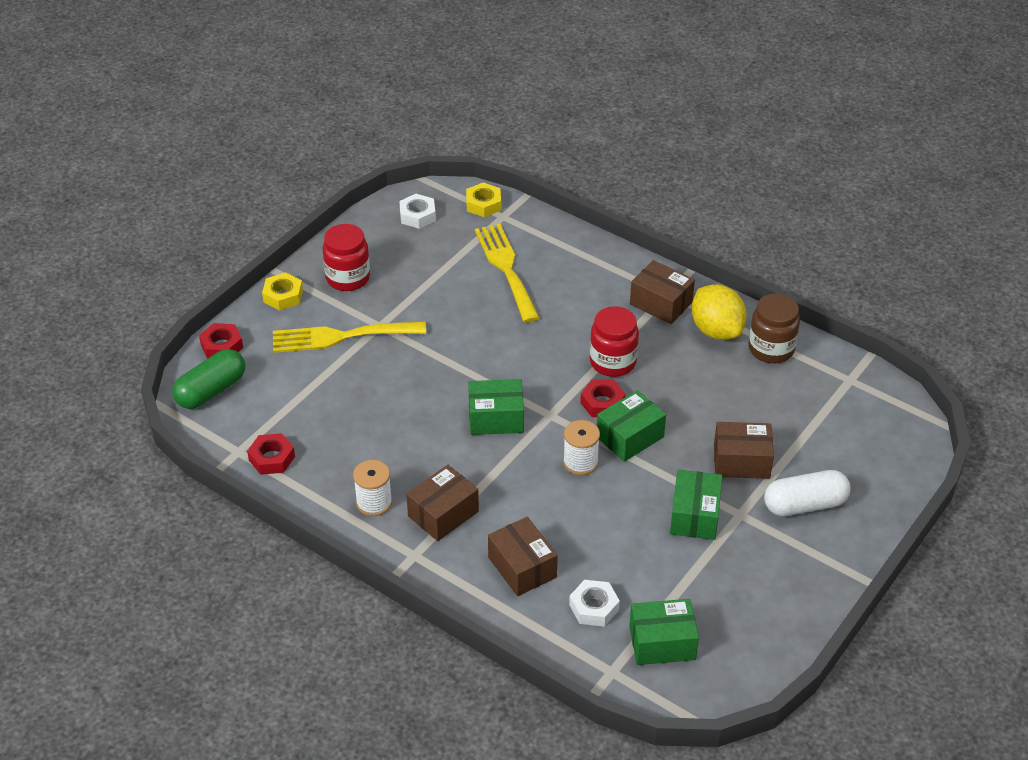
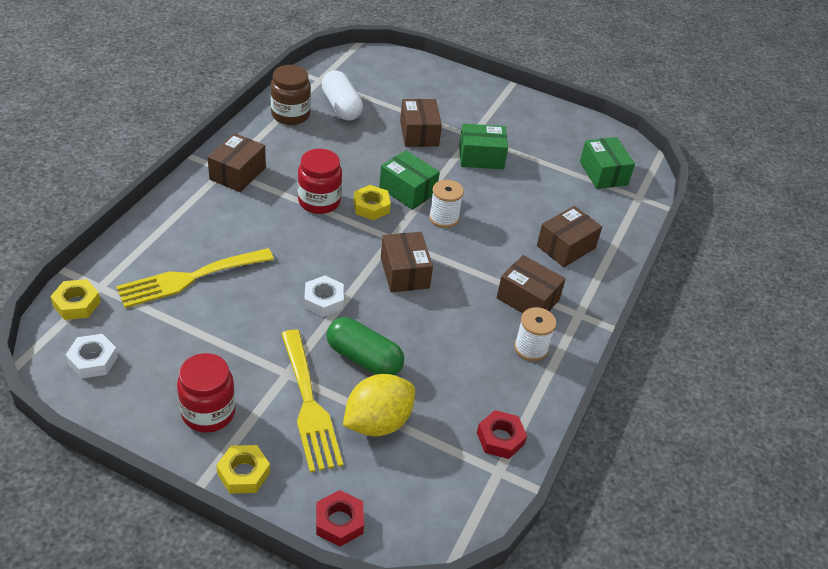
camera: 105 degrees left, 0 degrees up
green capsule [172,349,245,409] -> green capsule moved to [326,317,404,375]
green box [468,379,524,435] -> brown box [381,232,433,292]
white nut [569,580,620,627] -> white nut moved to [304,276,344,317]
red nut [580,379,626,417] -> yellow nut [353,185,391,220]
yellow lemon [692,285,747,340] -> yellow lemon moved to [343,374,415,436]
white capsule [764,470,851,516] -> white capsule moved to [322,70,363,121]

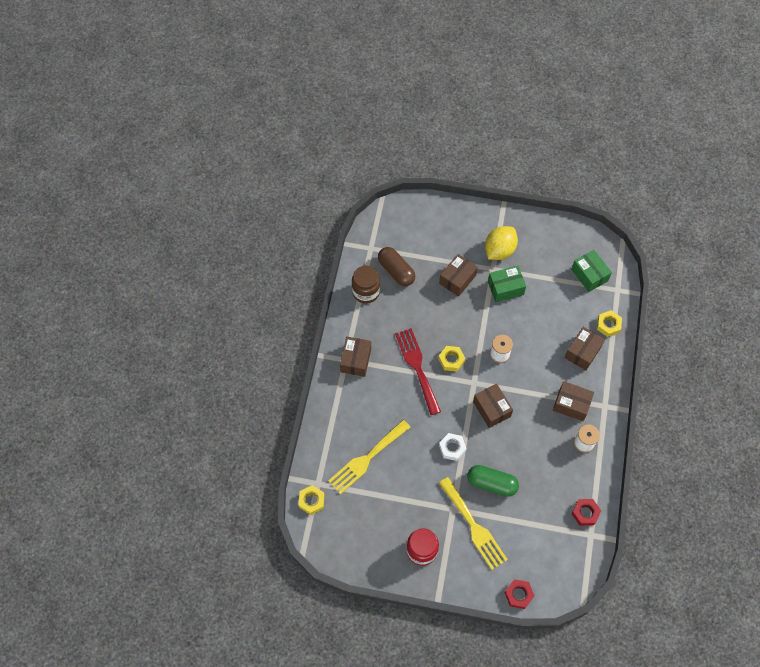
camera: 10 degrees left, 20 degrees up
white nut [66,334,118,379] -> none
yellow nut [216,445,270,494] -> yellow nut moved to [597,310,622,337]
red jar [298,149,342,214] -> red fork [395,328,441,415]
white capsule [322,70,363,121] -> brown capsule [378,247,415,286]
yellow lemon [343,374,415,436] -> yellow lemon moved to [485,226,518,260]
green box [379,150,440,210] -> none
brown box [400,99,442,147] -> brown box turned 60 degrees clockwise [439,254,478,297]

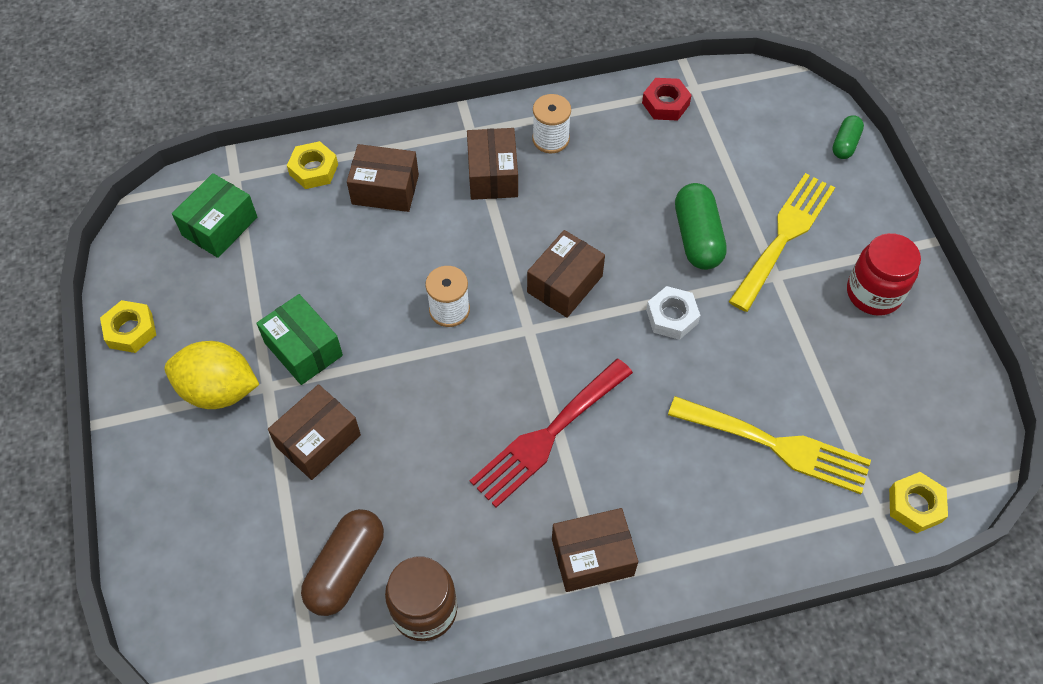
camera: 115 degrees left, 5 degrees down
yellow nut [438,346,465,371] -> yellow nut moved to [100,300,156,353]
brown box [439,254,478,297] -> brown box turned 60 degrees counterclockwise [268,384,361,480]
red nut [504,579,535,609] -> green capsule [832,115,864,159]

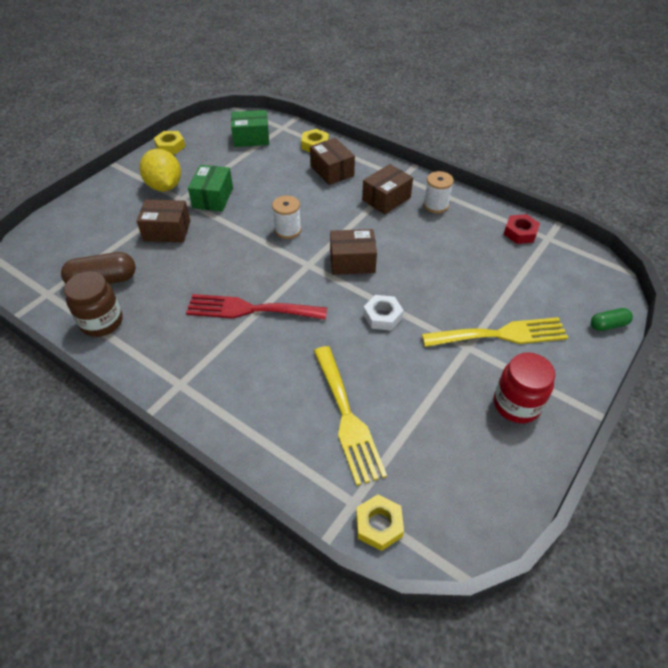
camera: 50 degrees right, 10 degrees down
brown box [552,508,638,592] -> none
green capsule [675,183,727,270] -> none

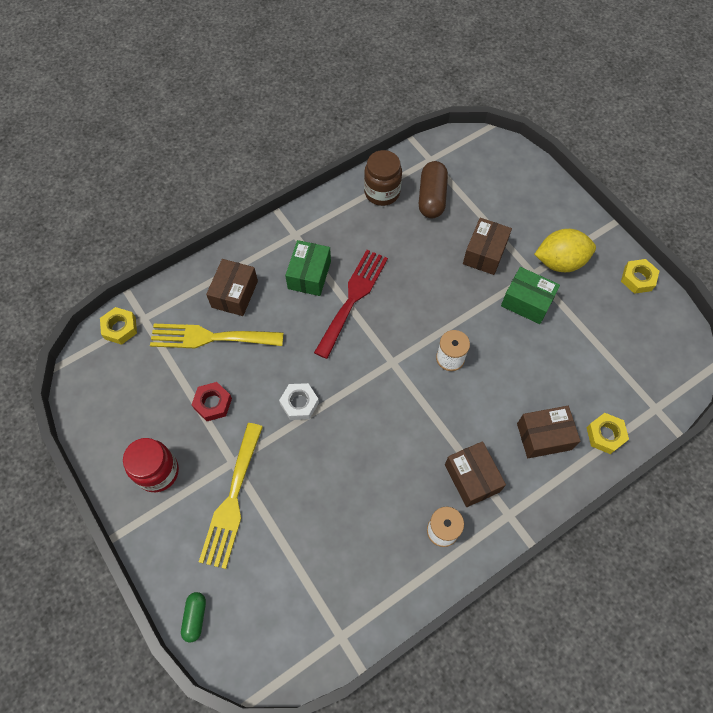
camera: 110 degrees right, 15 degrees up
green box [231,110,269,147] -> green box moved to [285,240,331,296]
brown box [330,229,377,275] -> brown box moved to [206,259,258,316]
red nut [504,214,540,244] -> red nut moved to [191,382,232,421]

